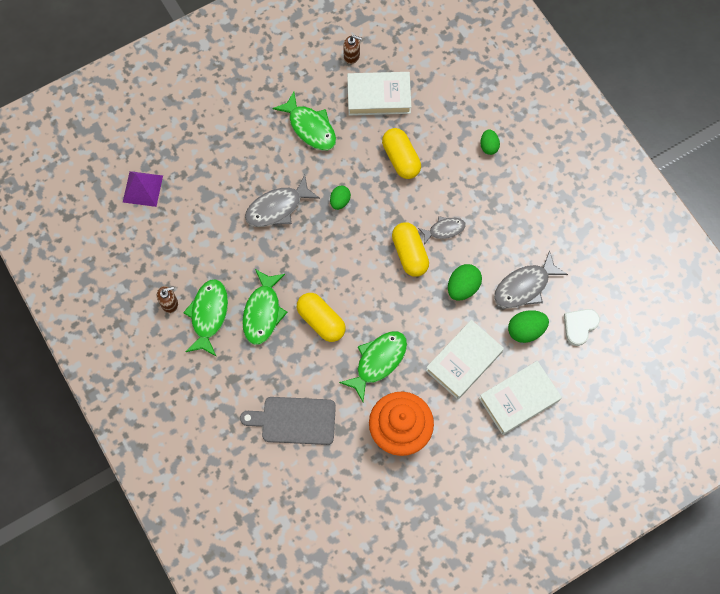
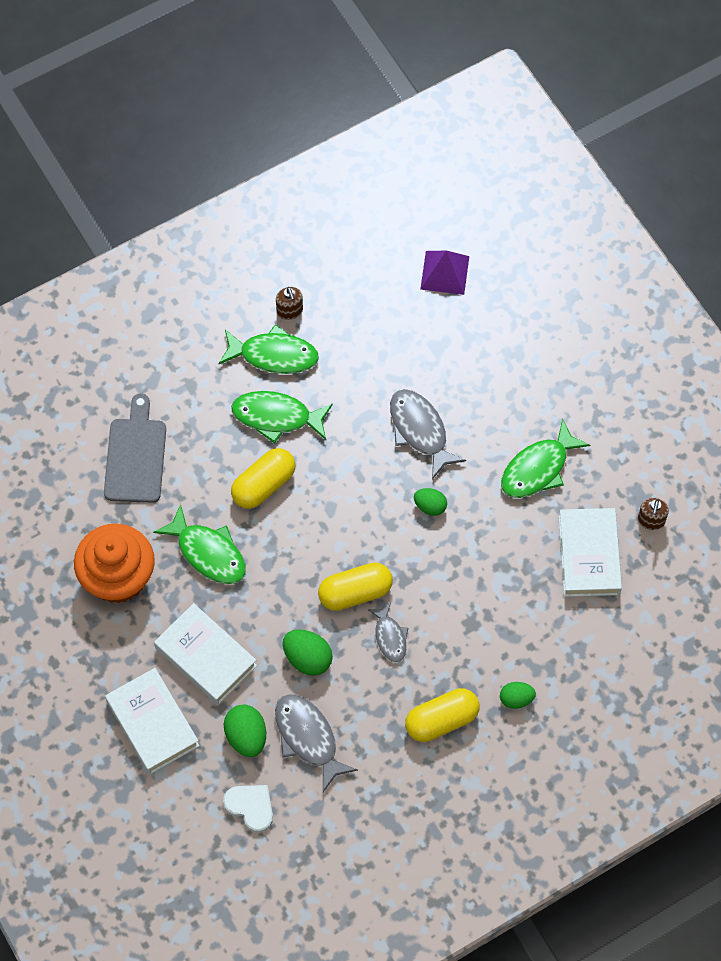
camera: 90 degrees right, 5 degrees down
yellow capsule [382,128,421,179] -> yellow capsule moved to [405,688,479,742]

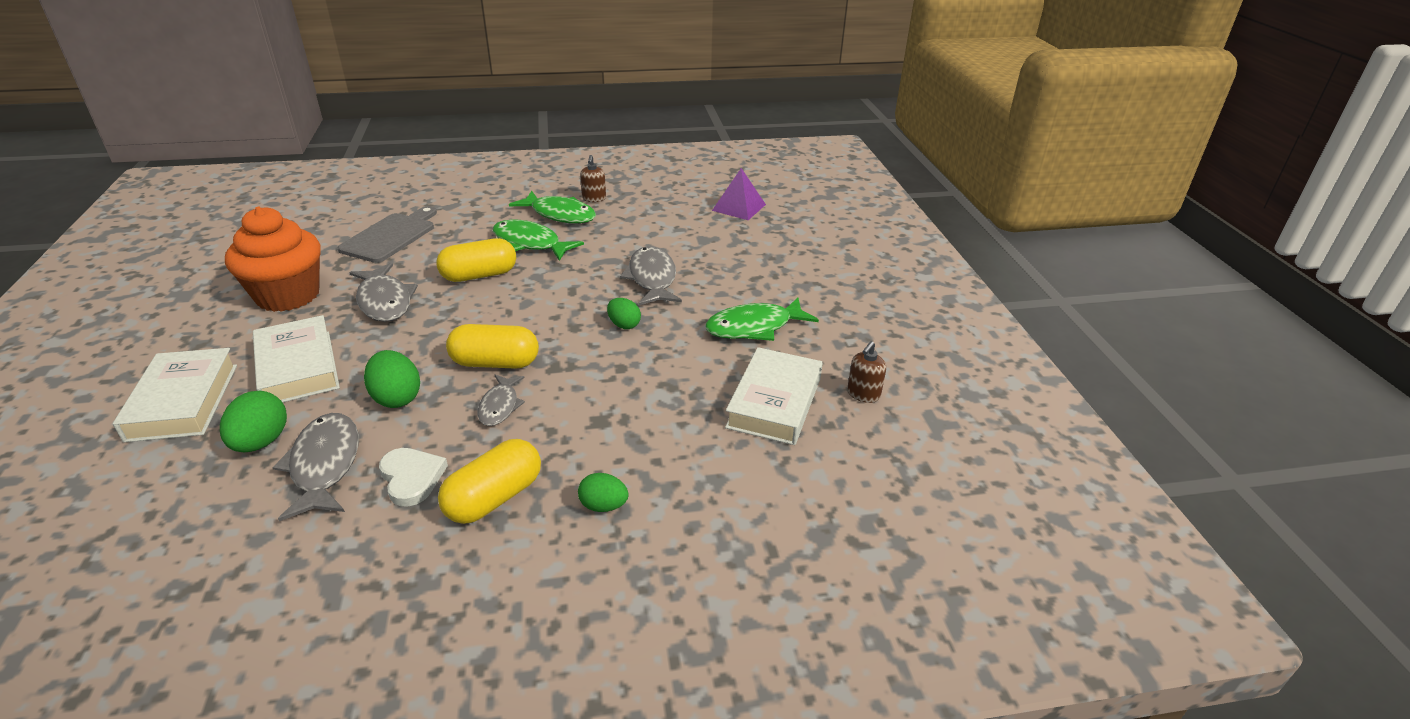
camera: 20 degrees right, 30 degrees down
green fish [153,504,246,584] -> grey fish [349,263,418,322]
white heart [223,785,273,833] -> white heart moved to [379,448,448,507]
yellow capsule [405,688,479,742] -> yellow capsule turned 45 degrees counterclockwise [438,439,541,524]

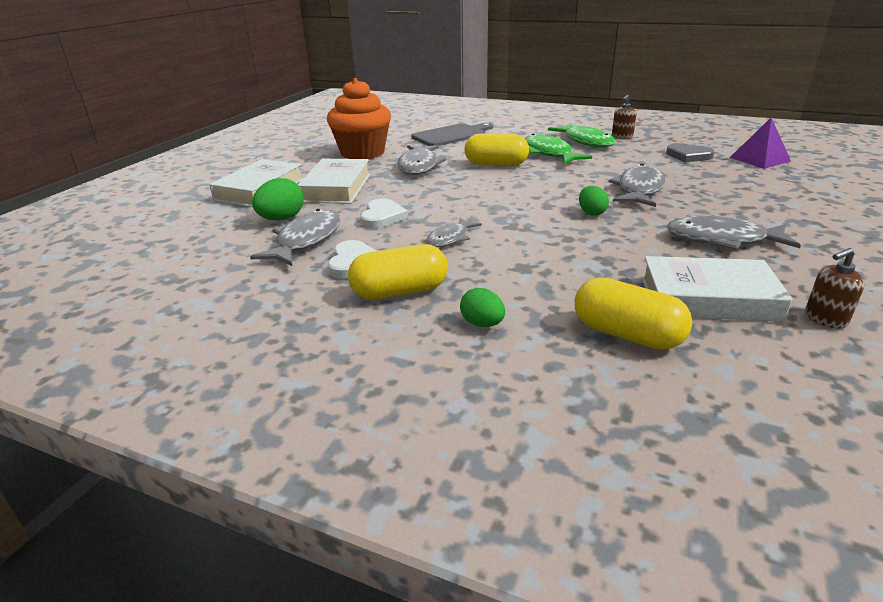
camera: 35 degrees right, 5 degrees down
green egg [364,350,420,408] -> white heart [360,198,408,228]
yellow capsule [446,324,539,369] -> yellow capsule moved to [574,277,692,350]
green fish [705,297,819,341] -> grey fish [667,216,801,251]
white book [725,347,823,445] -> white book turned 45 degrees clockwise [641,256,793,322]
none -> grey heart [666,143,714,162]

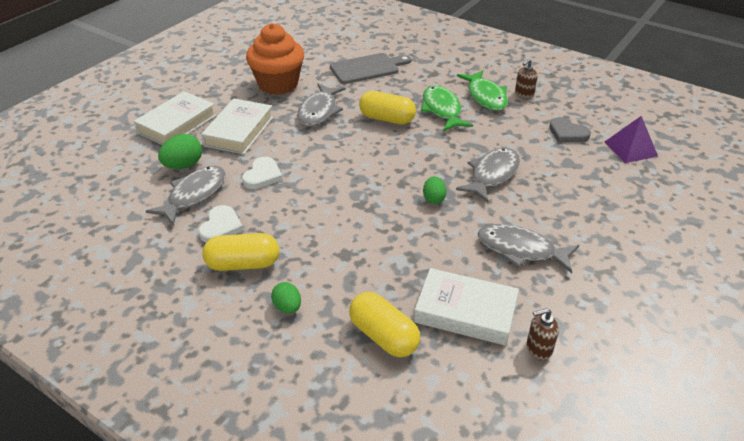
camera: 10 degrees right, 10 degrees up
grey fish [426,218,482,247] -> none

